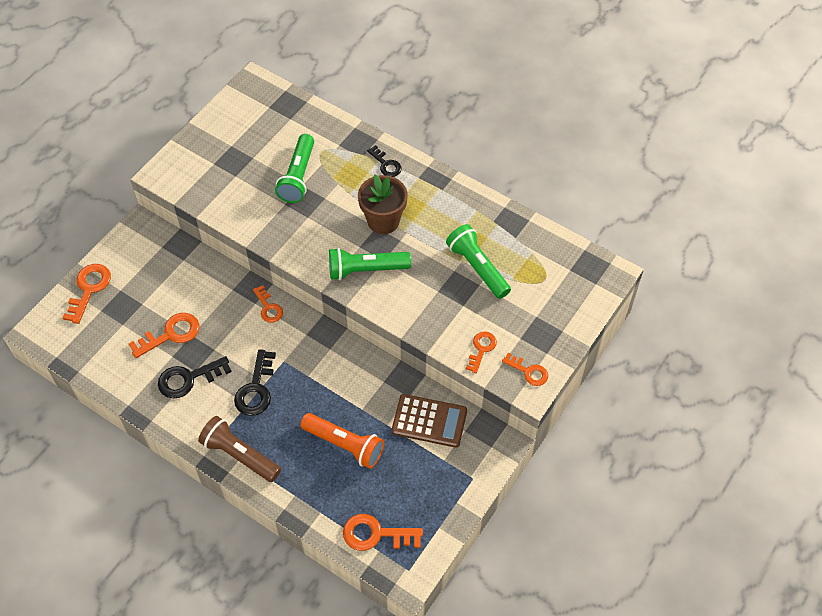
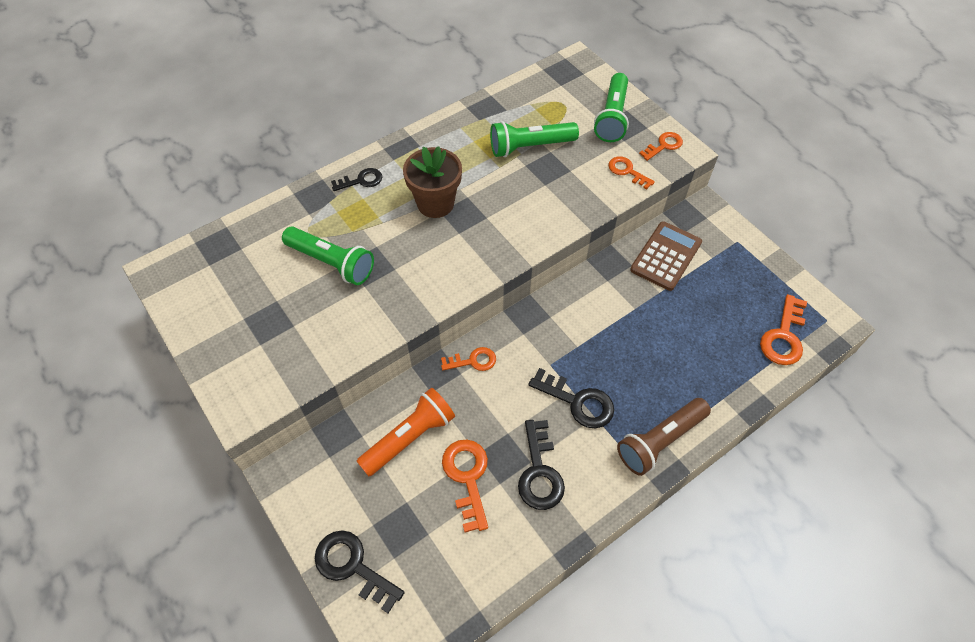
camera: 70 degrees left, 0 degrees up
orange key [63,264,111,324] -> black key [315,530,405,613]
orange flashlight [300,413,384,469] -> orange flashlight moved to [357,388,455,476]
green flashlight [329,248,411,280] -> green flashlight moved to [594,73,629,142]

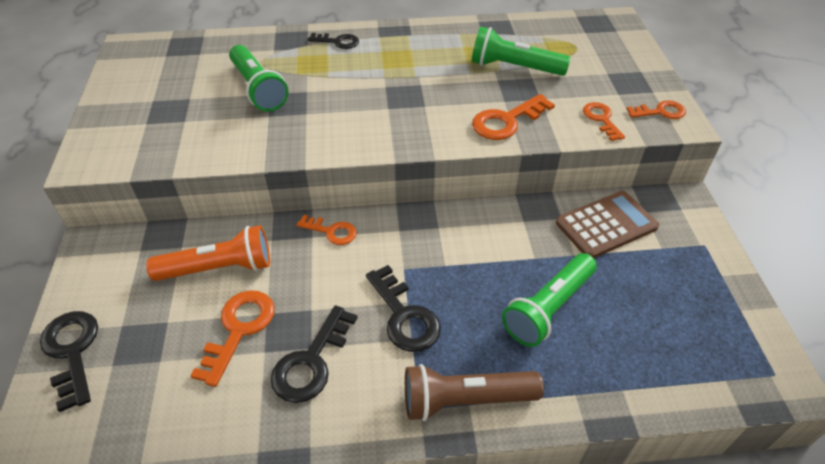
camera: 30 degrees right, 10 degrees down
brown flower pot [403,147,462,218] -> none
green flashlight [594,73,629,142] -> green flashlight moved to [502,253,597,347]
orange key [760,294,807,365] -> orange key moved to [472,94,555,140]

